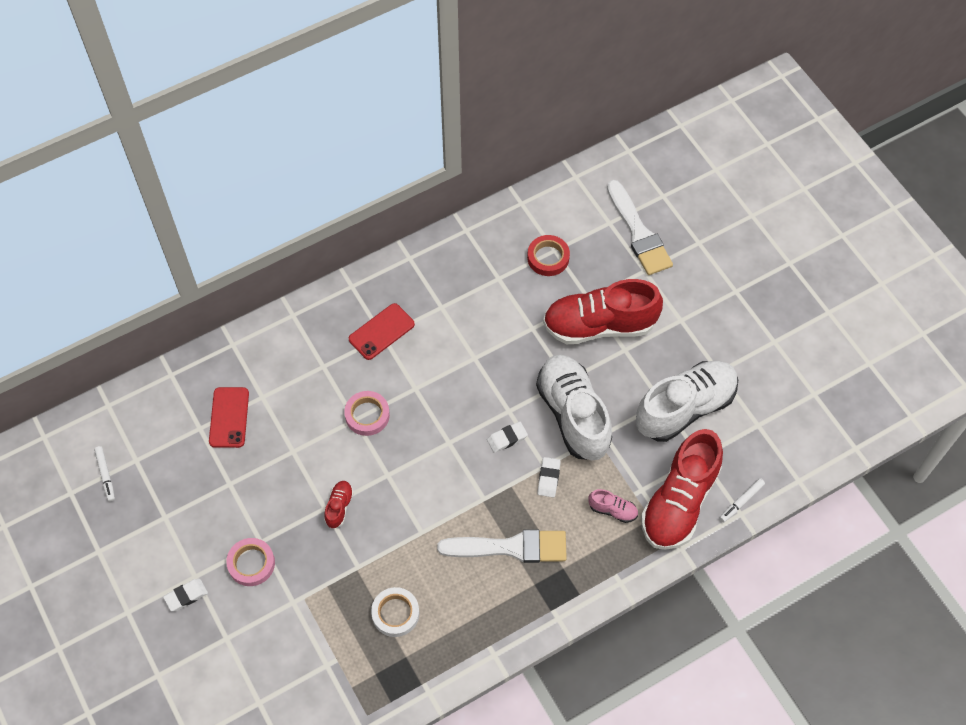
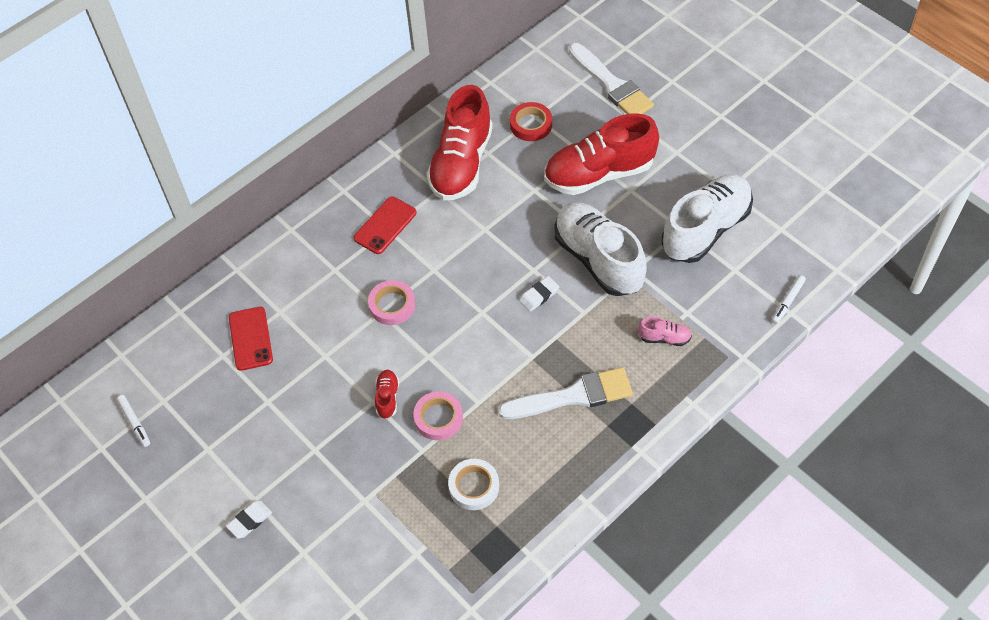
camera: 10 degrees left, 5 degrees down
pink tape [226,538,275,586] -> pink tape moved to [413,391,463,441]
white eraser [537,457,561,497] -> none
red shoe [641,429,723,550] -> red shoe moved to [427,85,493,200]

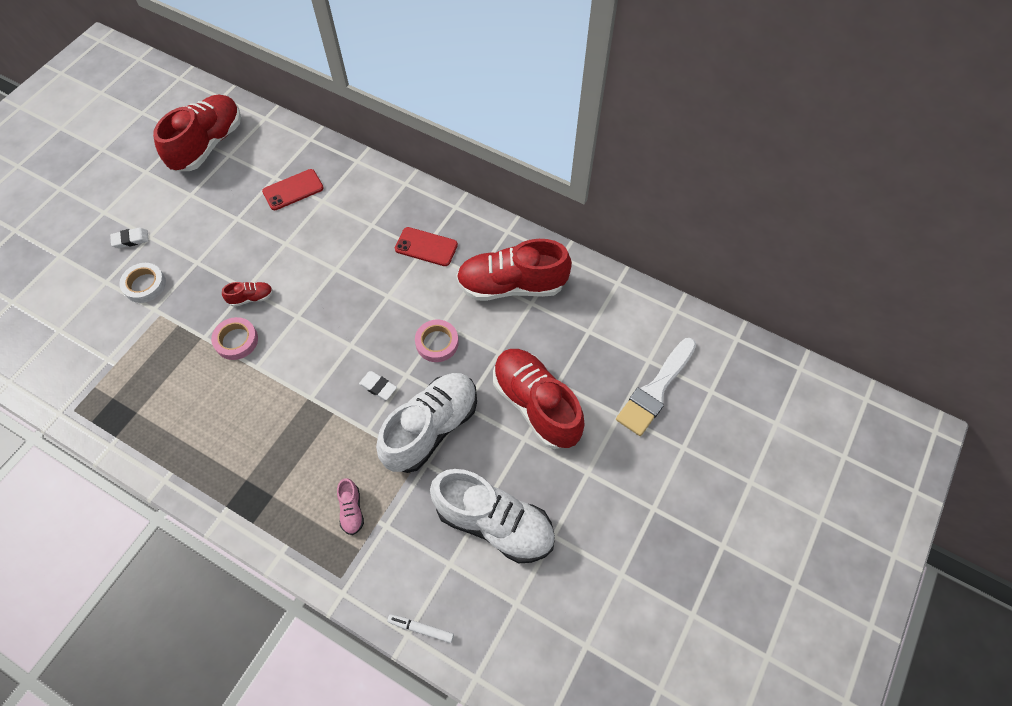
camera: 70 degrees right, 5 degrees up
white marker [117,395,150,447] -> red shoe [153,94,241,171]
white eraser [226,500,272,539] -> white eraser turned 45 degrees counterclockwise [110,228,149,248]
pink tape [368,280,415,325] -> pink tape moved to [415,320,459,362]
white tape [448,459,499,510] -> white tape moved to [119,263,166,303]
white brush [498,367,633,419] -> none
red tape [510,102,552,141] -> none

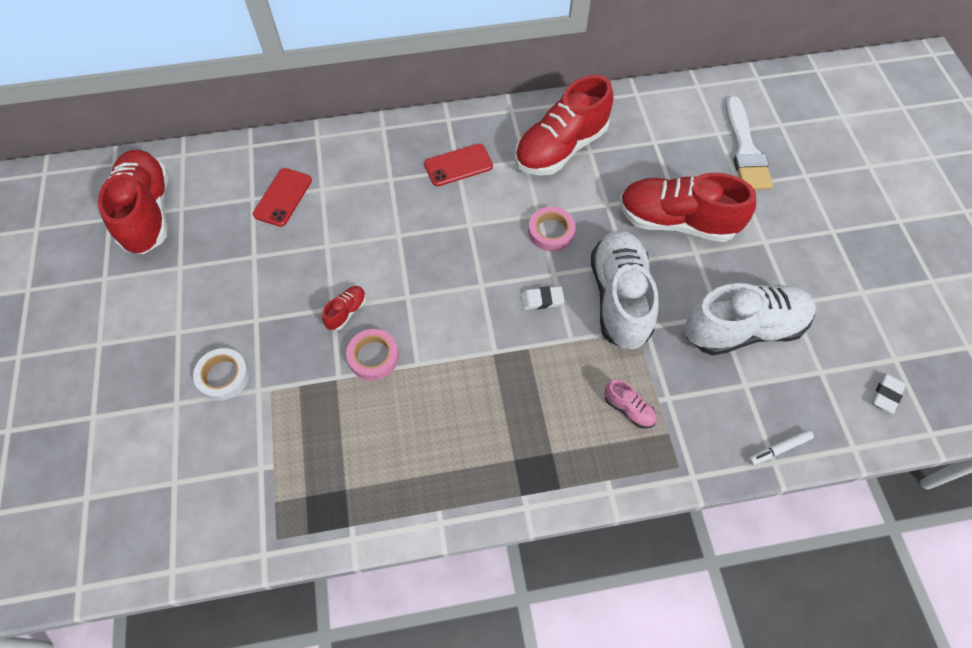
camera: 40 degrees left, 0 degrees up
white eraser [110,228,149,248] -> white eraser moved to [872,373,906,414]

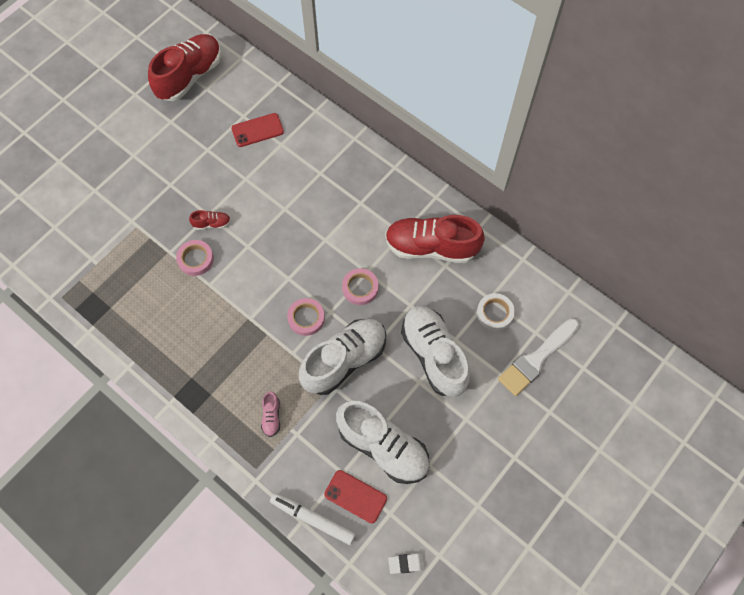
camera: 50 degrees right, 5 degrees up
white tape [193,348,250,401] -> white tape moved to [477,293,515,331]
red phone [424,144,493,186] -> red phone moved to [324,470,387,523]
white eraser [521,286,565,310] -> pink tape [287,298,325,336]
red shoe [619,173,756,242] -> white shoe [401,306,470,397]
white marker [748,430,814,465] -> white marker [270,493,356,545], size x1.72

